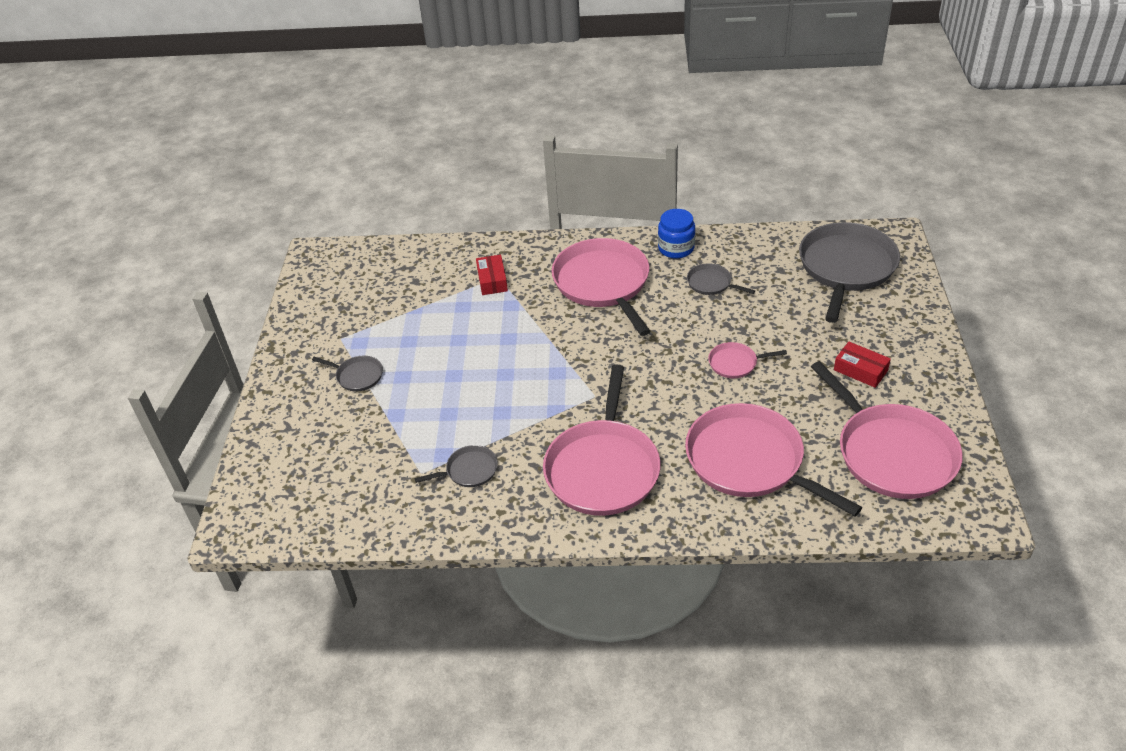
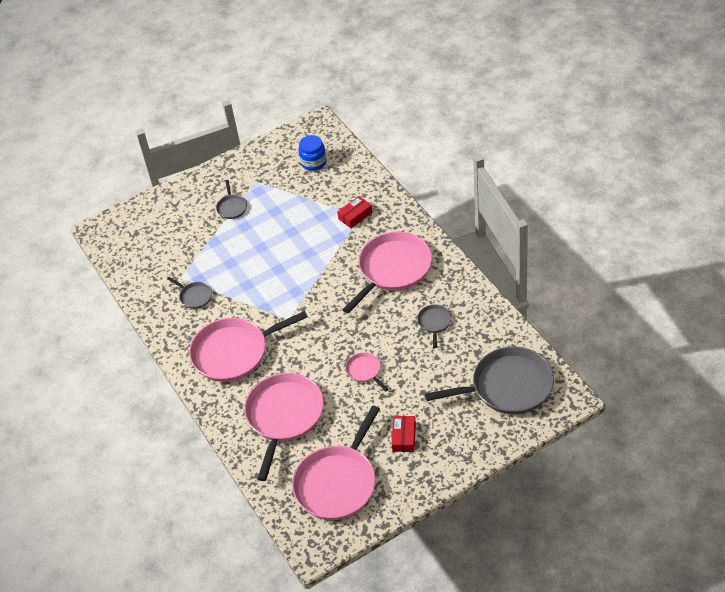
camera: 60 degrees right, 5 degrees up
blue jar [658,209,695,259] -> blue jar moved to [298,135,326,171]

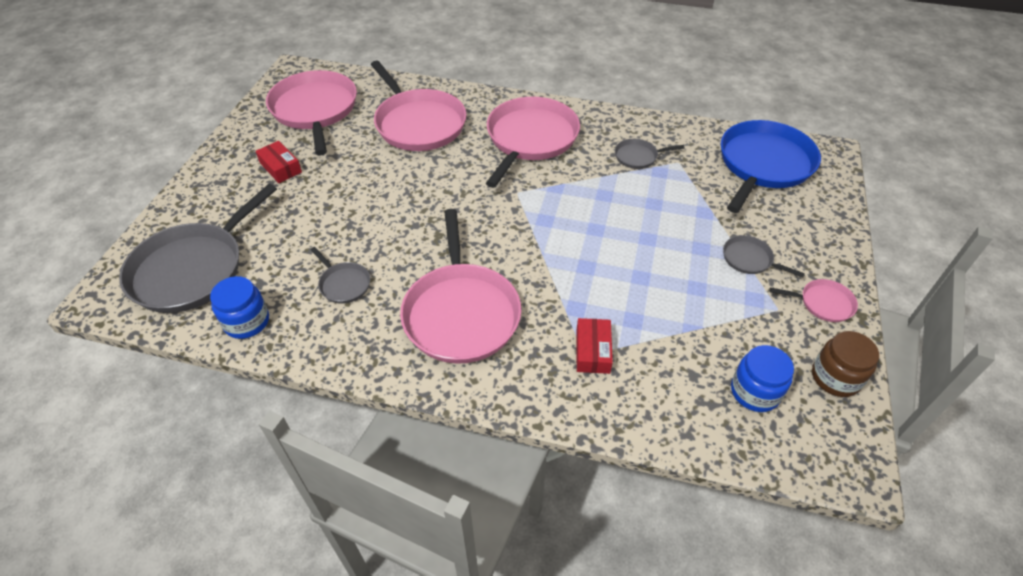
camera: 130 degrees right, 0 degrees up
pink pan [346,352,388,391] -> pink pan moved to [770,279,858,322]
none -> blue jar [210,276,269,339]
none -> blue pan [721,120,821,213]
none -> brown jar [812,331,879,397]

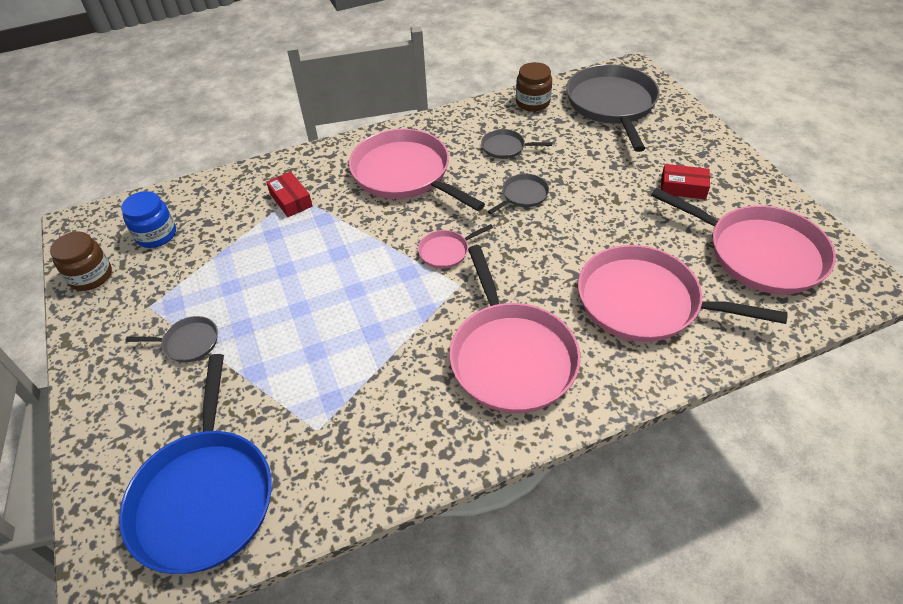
camera: 145 degrees right, 0 degrees up
blue jar [210,276,269,339] -> brown jar [516,62,552,112]
grey pan [615,139,685,169] -> grey pan moved to [487,174,549,214]
pink pan [770,279,858,322] -> pink pan moved to [418,224,493,269]

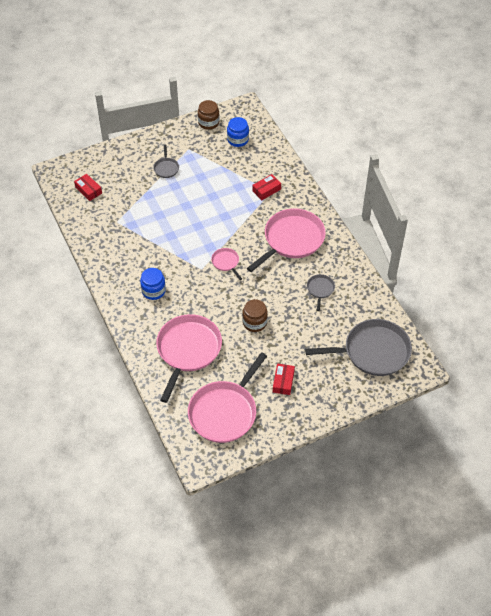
camera: 85 degrees right, 5 degrees up
blue pan [119,354,272,574] -> red box [74,174,102,201]
pink pan [450,245,581,413] -> blue jar [140,268,166,300]
grey pan [487,174,549,214] -> none
brown jar [516,62,552,112] -> brown jar moved to [242,299,268,332]

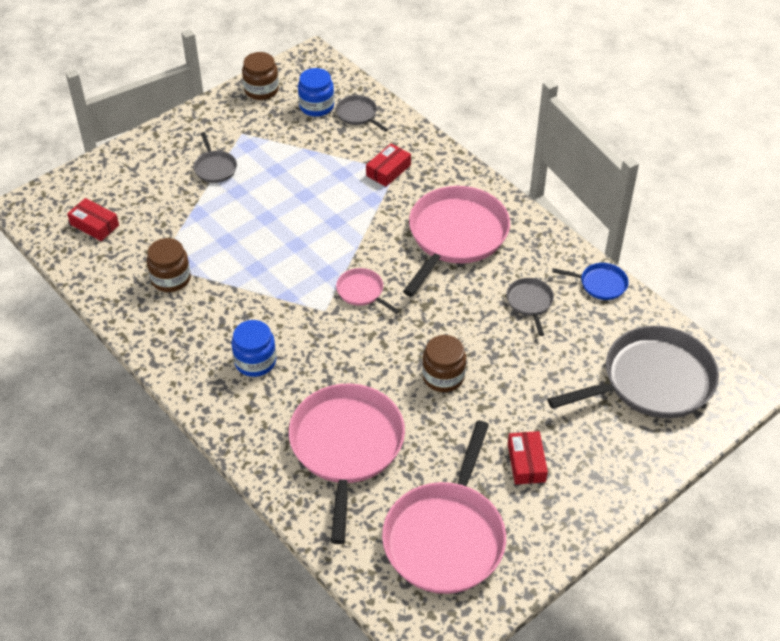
camera: 15 degrees left, 5 degrees down
none -> brown jar [147,238,191,292]
none -> grey pan [336,95,388,132]
none -> blue pan [552,263,629,300]

